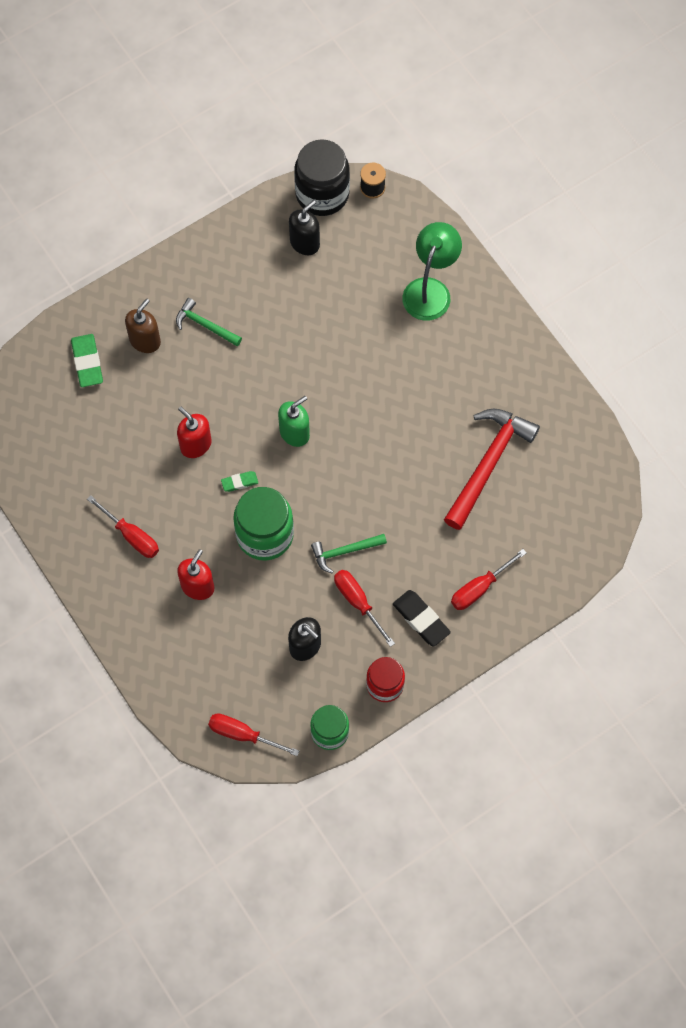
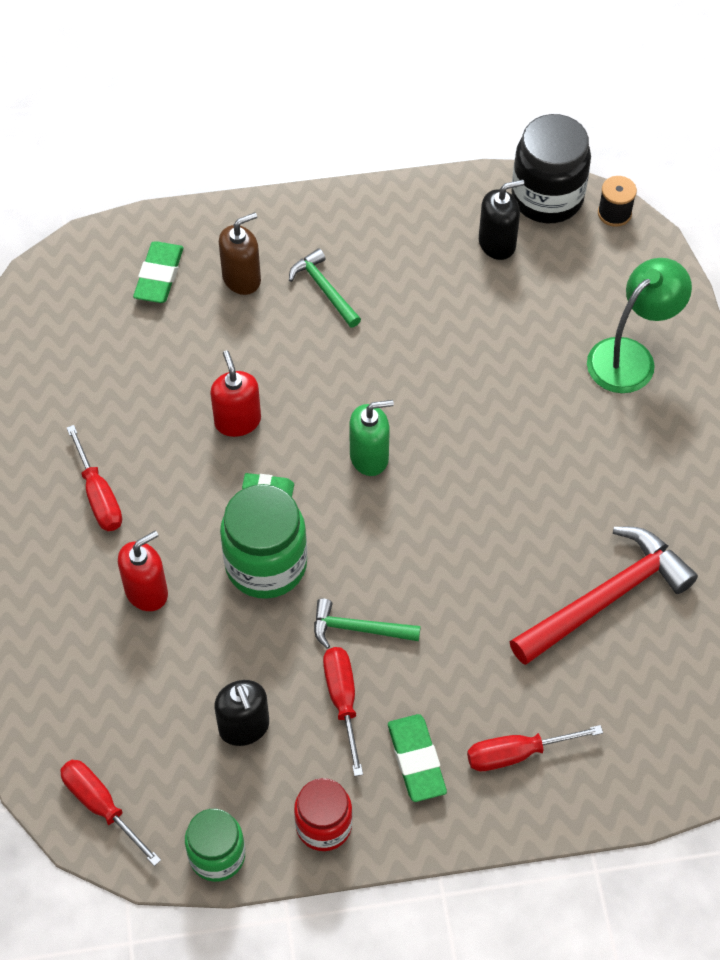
camera: 25 degrees right, 10 degrees down
black eraser [393,590,451,647] -> green eraser [388,714,447,802]

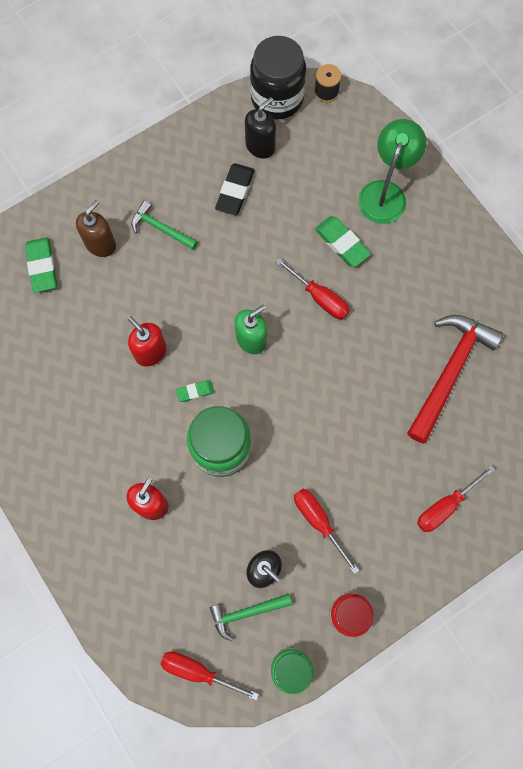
camera: 25 degrees left, 15 degrees up
red screwdriver [67,425,122,531] -> red screwdriver moved to [275,258,350,319]
green hammer [314,599,421,649] -> green hammer moved to [210,594,292,641]
green eraser [388,714,447,802] -> green eraser moved to [315,216,371,267]
none -> black eraser [215,163,254,215]

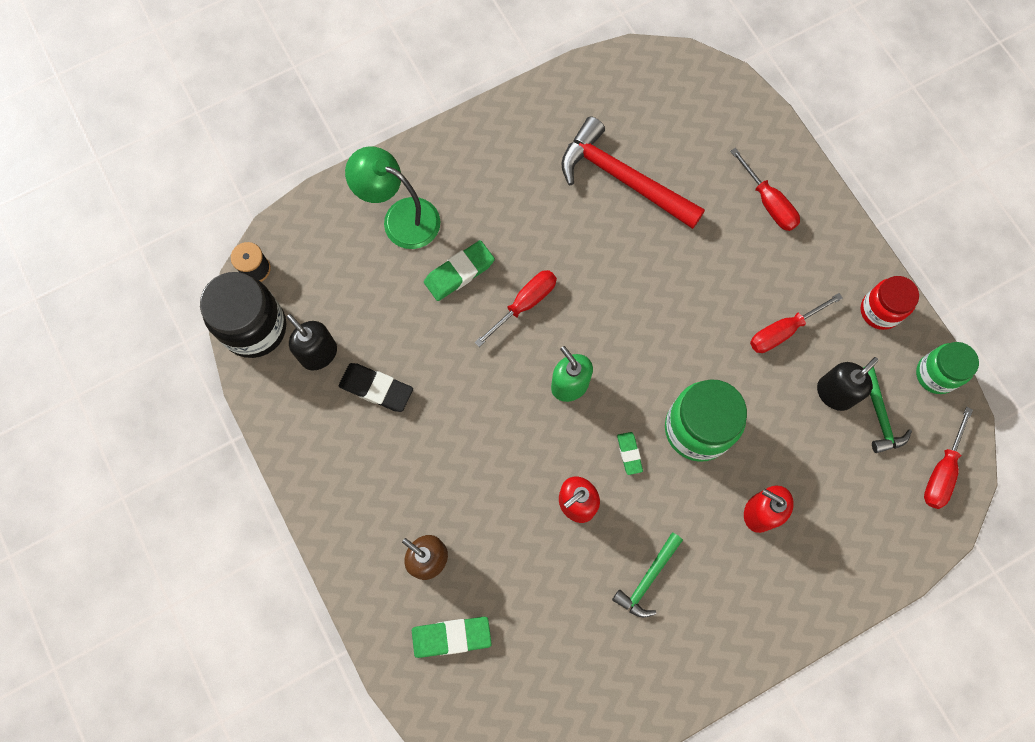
camera: 85 degrees left, 0 degrees up
green hammer [131,201,198,250] -> green hammer moved to [612,533,683,618]

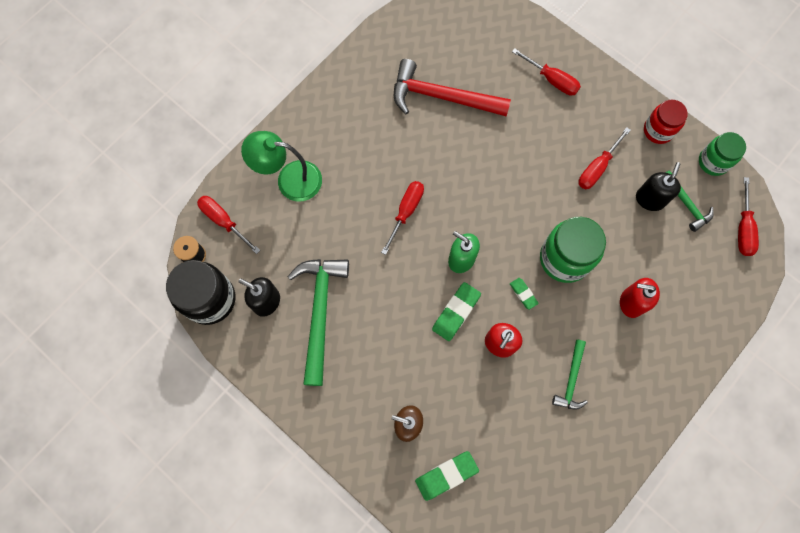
camera: 20 degrees left, 0 degrees up
black eraser [339,363,413,412] -> green hammer [287,259,349,386]
green eraser [424,240,495,301] -> green eraser moved to [432,282,481,341]
none -> red screwdriver [197,196,260,254]

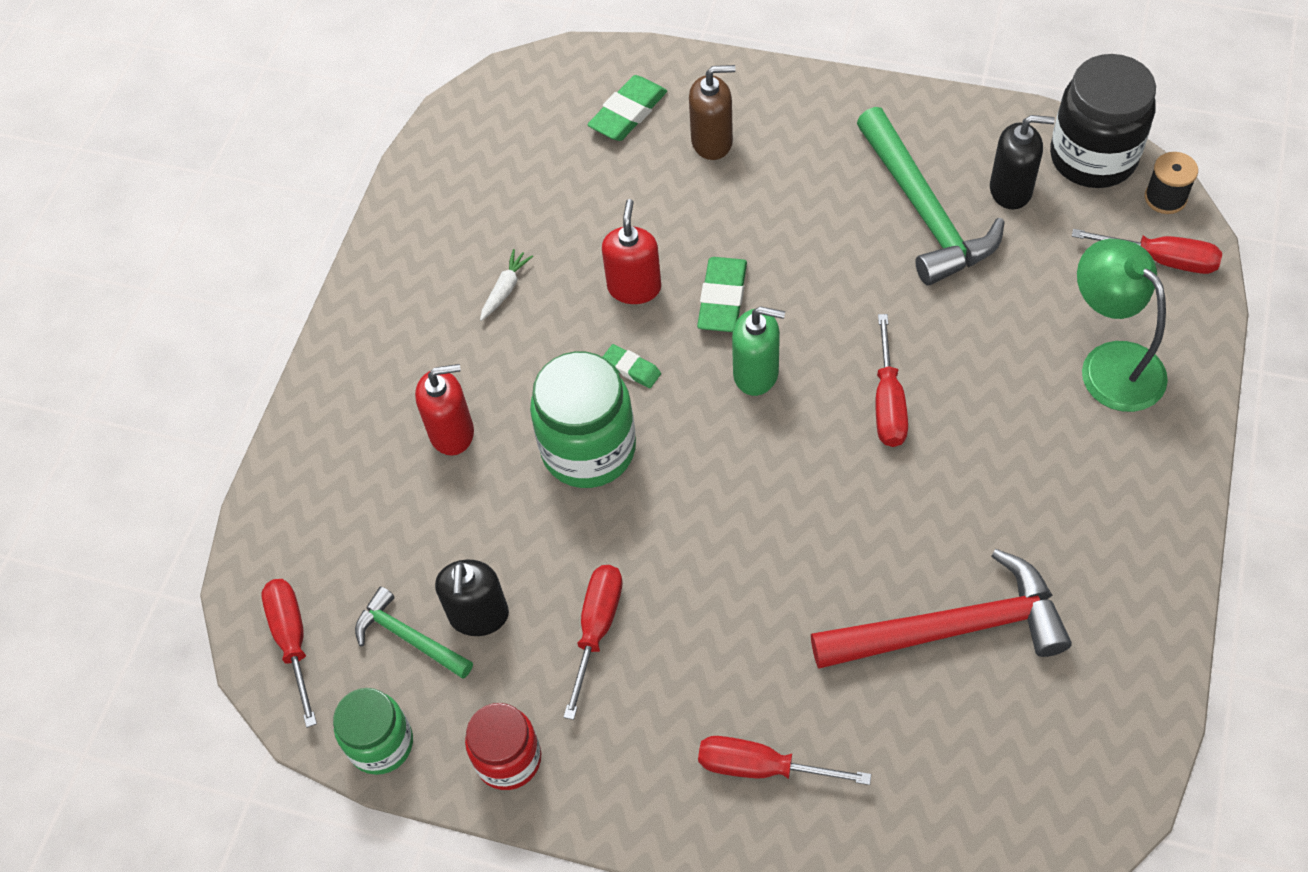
camera: 160 degrees right, 15 degrees down
green lamp [241,131,322,201] -> green lamp turned 105 degrees counterclockwise [1077,239,1168,412]
green hammer [552,340,588,410] -> white carrot [480,249,533,321]

